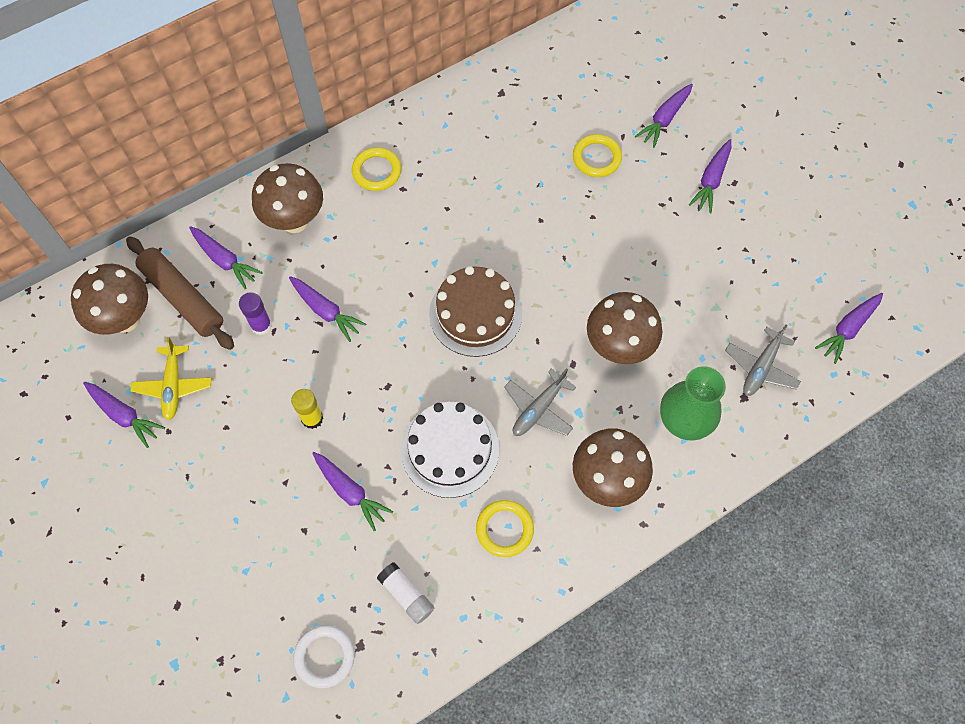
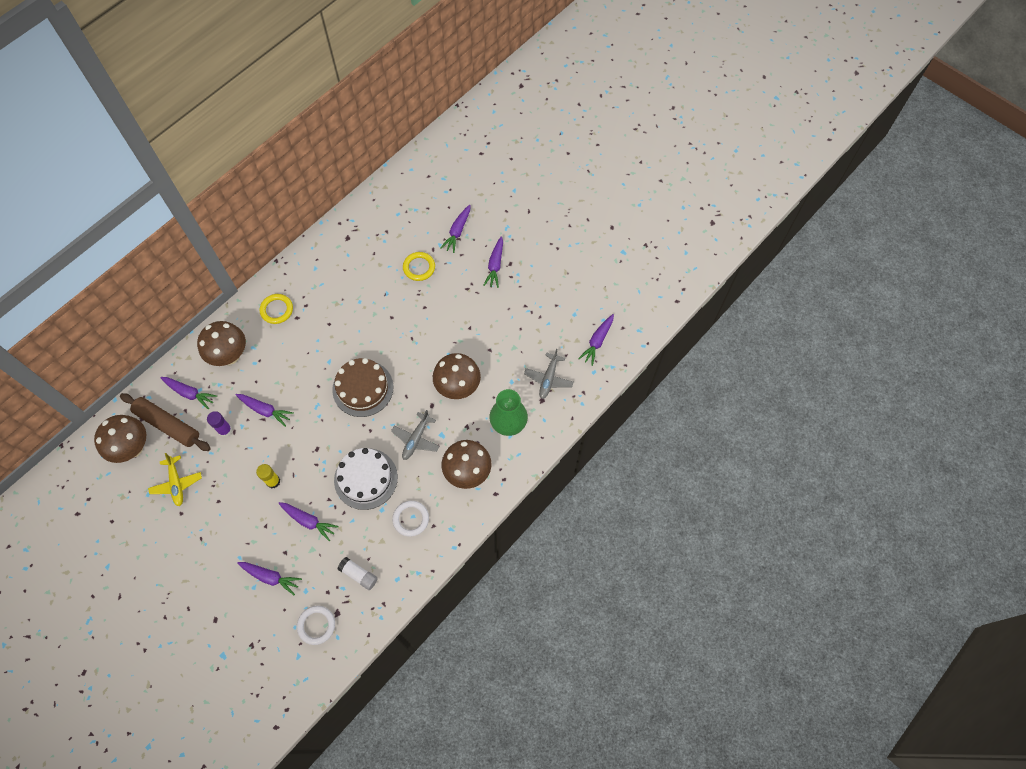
camera: 15 degrees left, 0 degrees up
purple carrot [83,382,165,448] -> purple carrot moved to [237,562,302,595]
yellow ring [476,500,534,557] -> white ring [392,501,429,537]

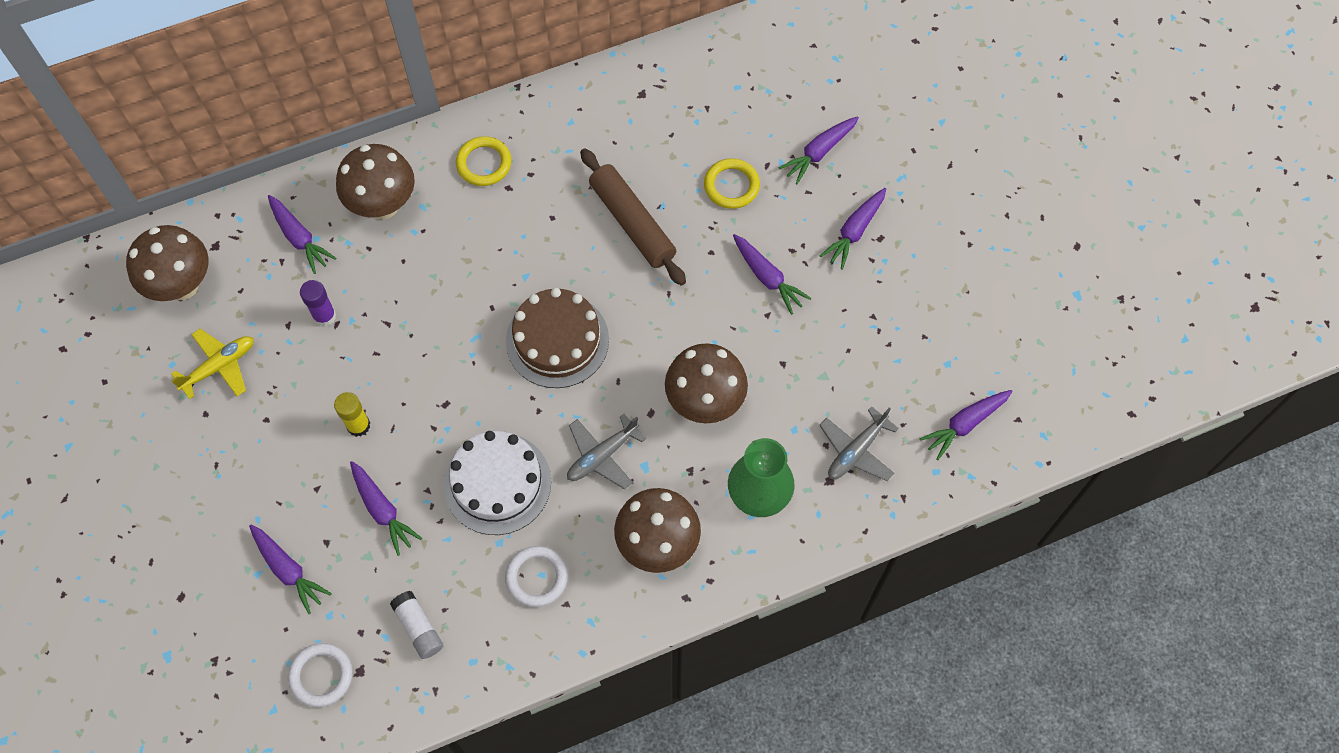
camera: 25 degrees right, 0 degrees up
brown rolling pin [120,393,211,451] -> brown rolling pin moved to [580,148,686,286]
yellow plane [148,453,202,506] -> yellow plane turned 135 degrees counterclockwise [171,329,253,399]
purple carrot [236,394,294,427] -> purple carrot moved to [733,234,812,315]

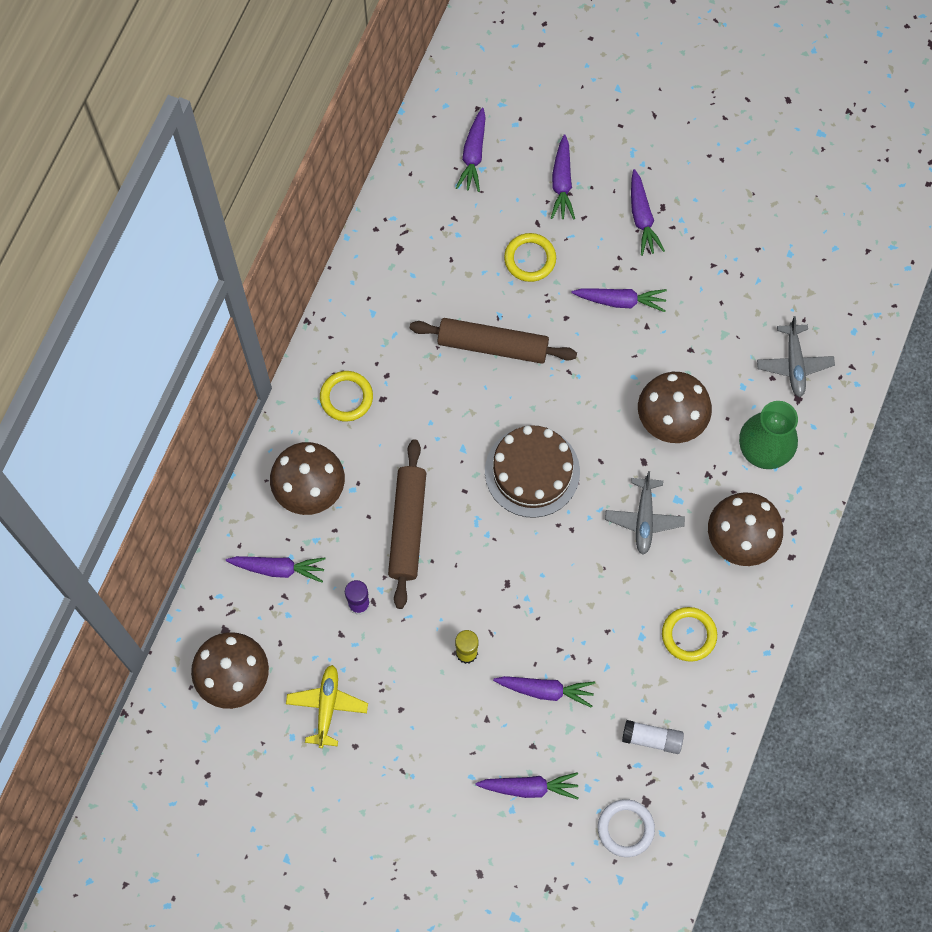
camera: 45 degrees left, 5 degrees up
white cake [444,431,551,535] -> none
white ring [505,546,568,607] -> yellow ring [662,607,717,662]
purple carrot [920,390,1013,460] -> purple carrot moved to [456,108,486,192]
none -> brown rolling pin [388,439,426,609]

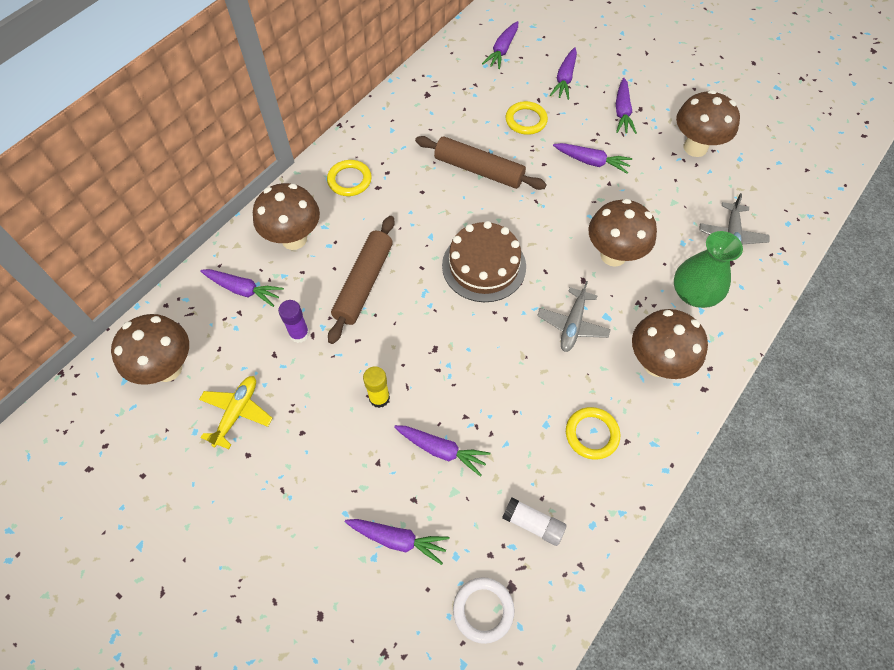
camera: 15 degrees right, 10 degrees down
none -> brown mushroom [676,90,740,157]

